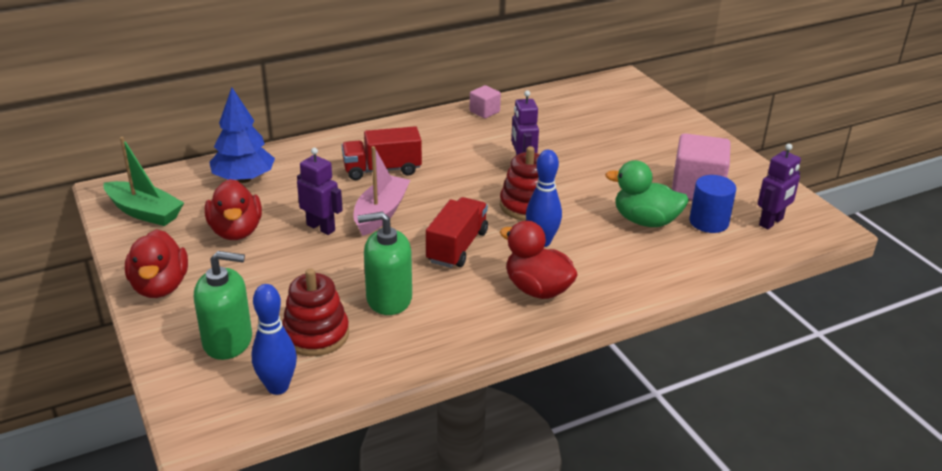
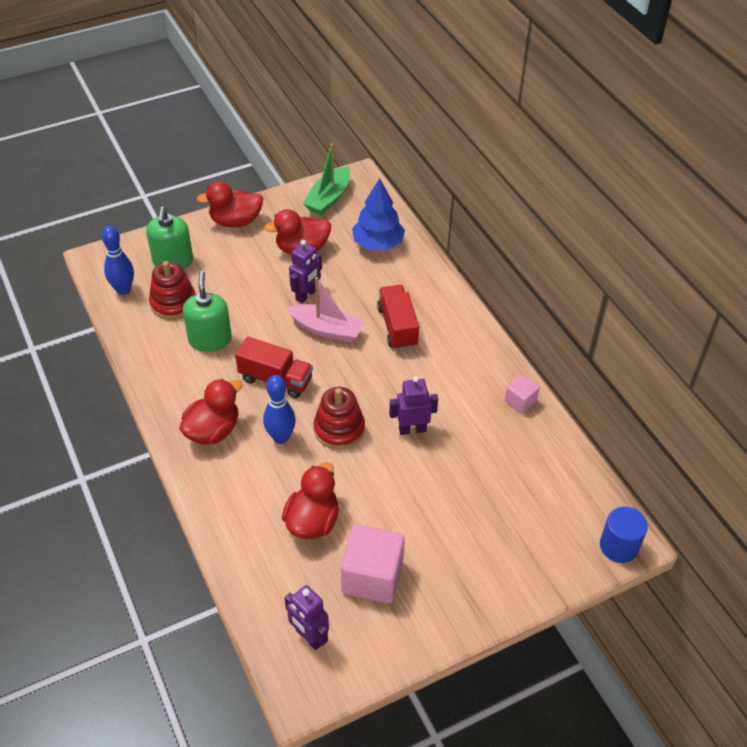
camera: 90 degrees right, 15 degrees up
green duck [605,160,689,227] -> red duck [282,462,339,539]
blue cylinder [689,175,736,233] -> blue cylinder moved to [600,507,648,563]

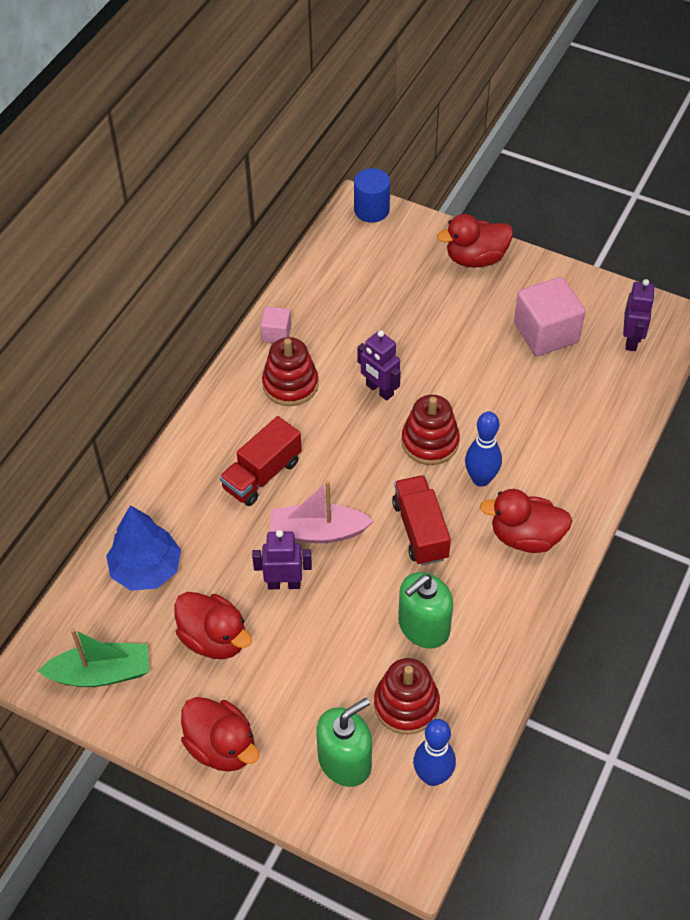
camera: 125 degrees left, 5 degrees up
red duck [282,462,339,539] -> red duck moved to [437,214,513,268]
pink boat [286,277,365,342] -> pink boat turned 75 degrees counterclockwise [270,481,374,543]
none -> red stacking toy [262,337,318,406]

